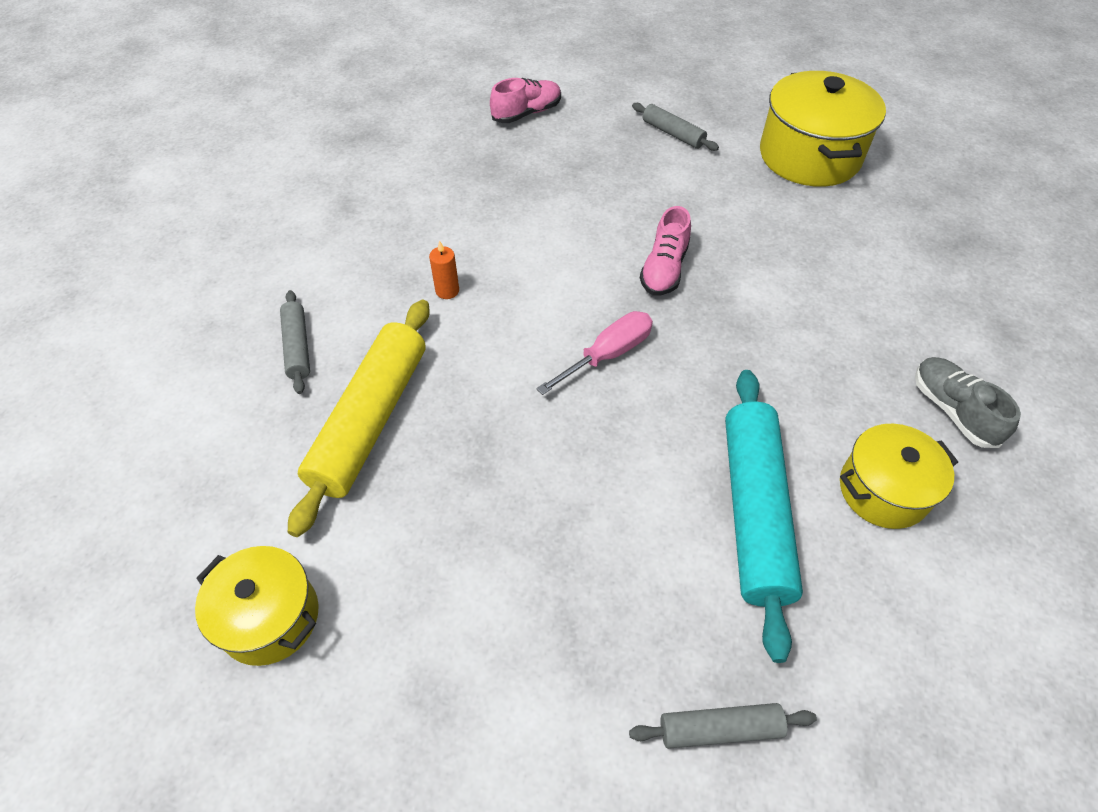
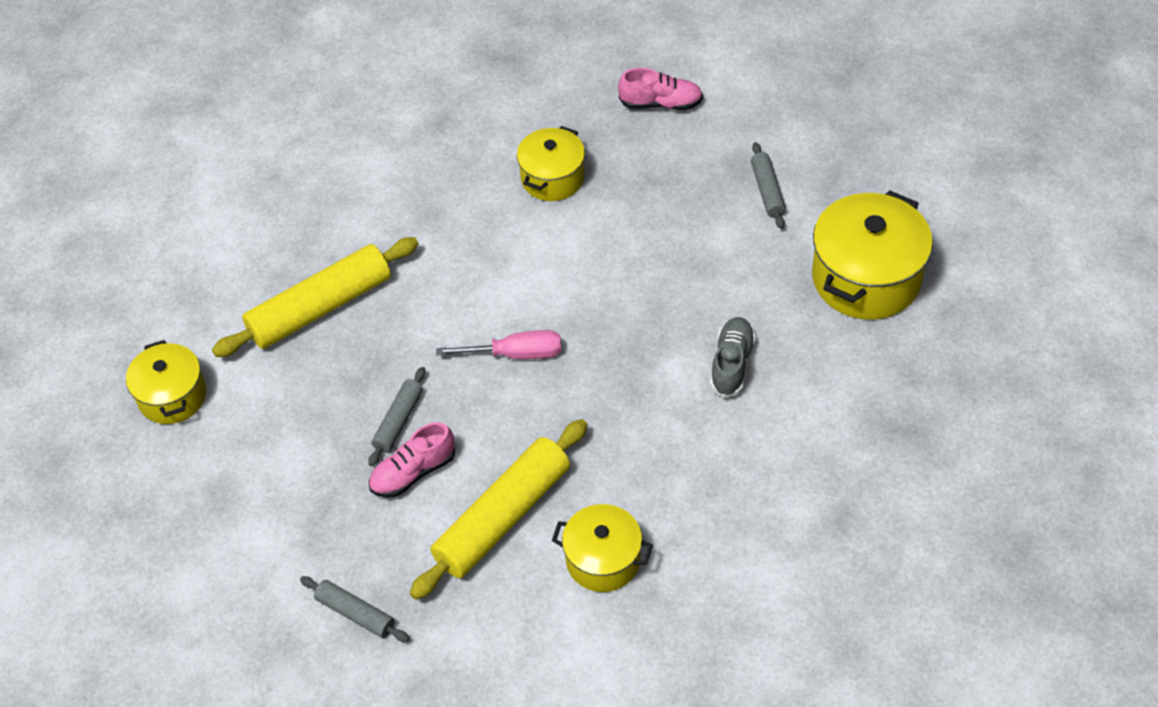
camera: 40 degrees right, 0 degrees up
grey rolling pin [280,290,310,394] -> grey rolling pin moved to [369,367,425,466]
orange candle [429,240,459,299] -> none
pink shoe [640,206,691,295] -> pink shoe moved to [369,422,455,498]
turquoise rolling pin [725,370,803,663] -> yellow rolling pin [410,419,587,600]
grey shoe [915,357,1021,448] -> grey shoe moved to [710,317,756,398]
none -> yellow pot [517,126,585,201]

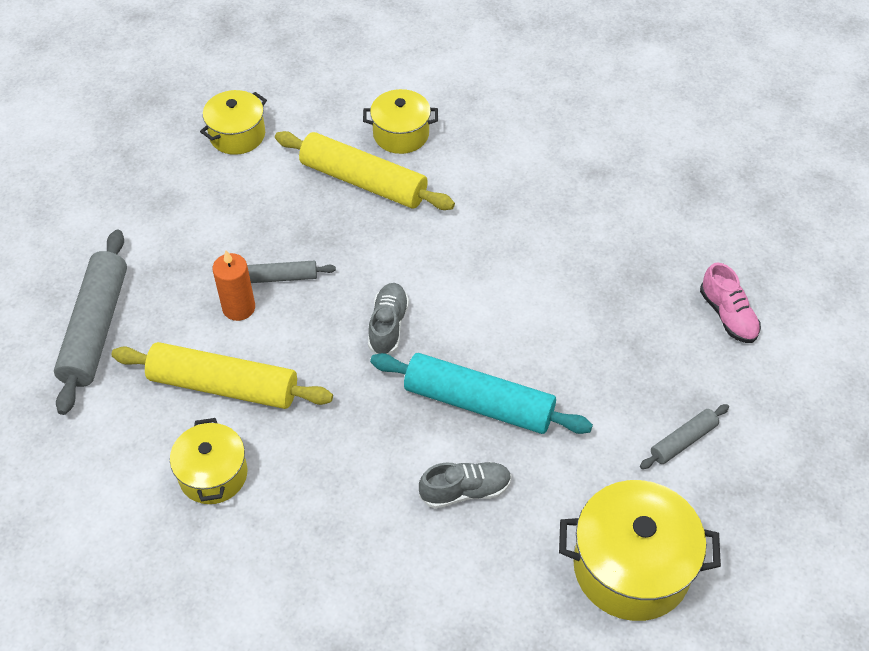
camera: 60 degrees right, 0 degrees up
grey rolling pin [300,576,409,642] -> grey rolling pin [54,229,127,415], size x1.99
pink shoe [369,422,455,498] -> orange candle [212,250,255,321]
pink screwdriver [436,330,561,359] -> grey shoe [368,283,409,355]
yellow pot [517,126,585,201] -> yellow pot moved to [363,89,438,154]
none -> turquoise rolling pin [370,353,593,434]

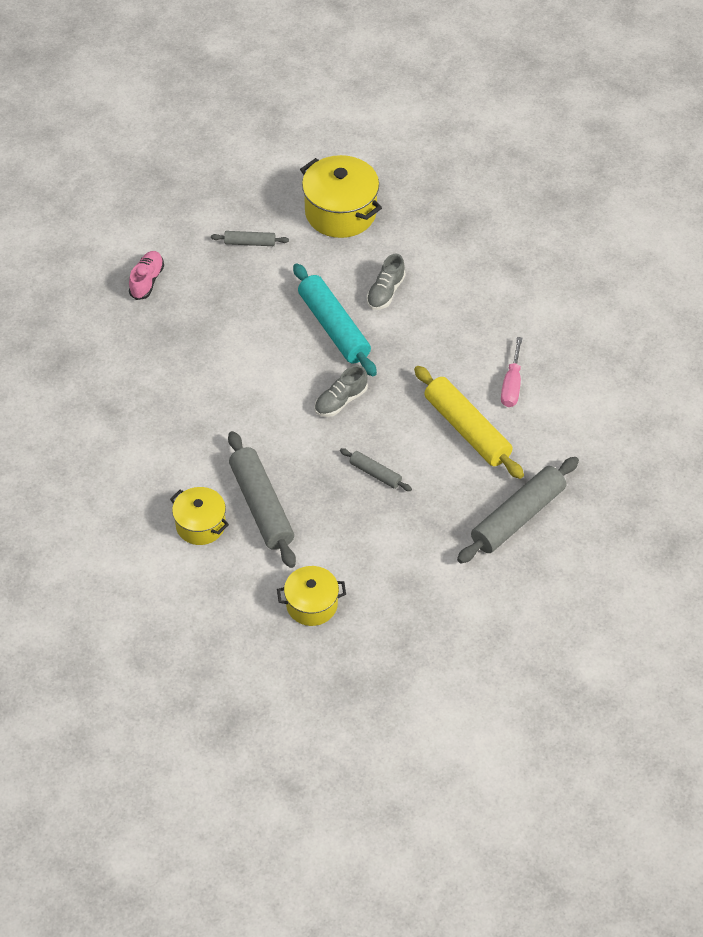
camera: 140 degrees left, 0 degrees up
yellow pot [170,418,247,504] -> pink screwdriver [501,337,522,407]
orange candle [212,250,255,321] -> none
yellow rolling pin [275,131,455,210] -> grey rolling pin [228,431,296,568]
grey shoe [419,462,512,509] -> grey shoe turned 90 degrees counterclockwise [367,254,406,310]

